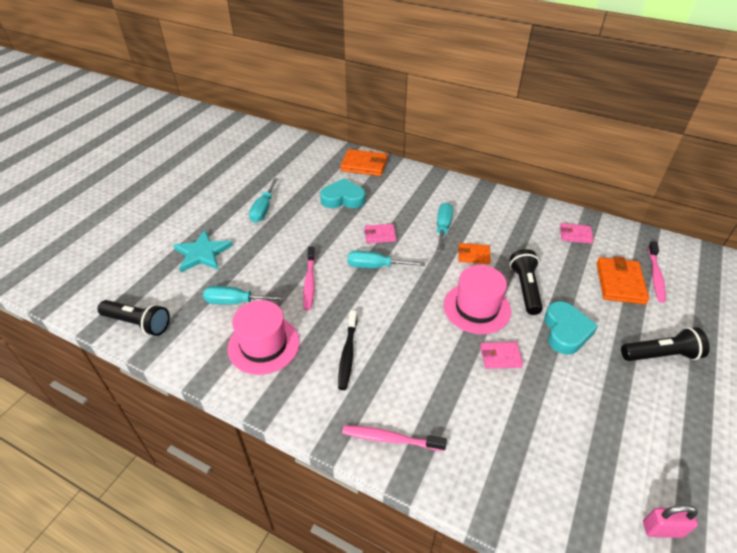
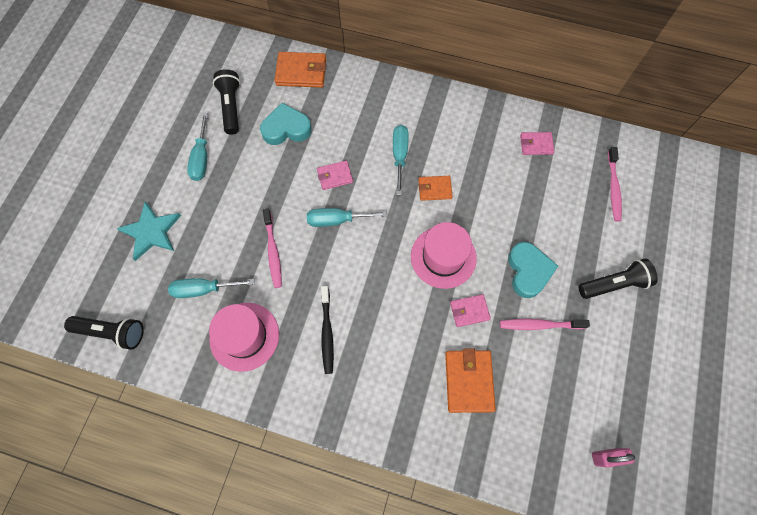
camera: 10 degrees left, 25 degrees up
pink toothbrush [342,426,447,451] -> pink toothbrush moved to [500,319,590,330]
black flashlight [510,249,543,315] -> black flashlight moved to [213,69,240,135]
orange wallet [597,256,649,305] -> orange wallet moved to [445,348,496,413]

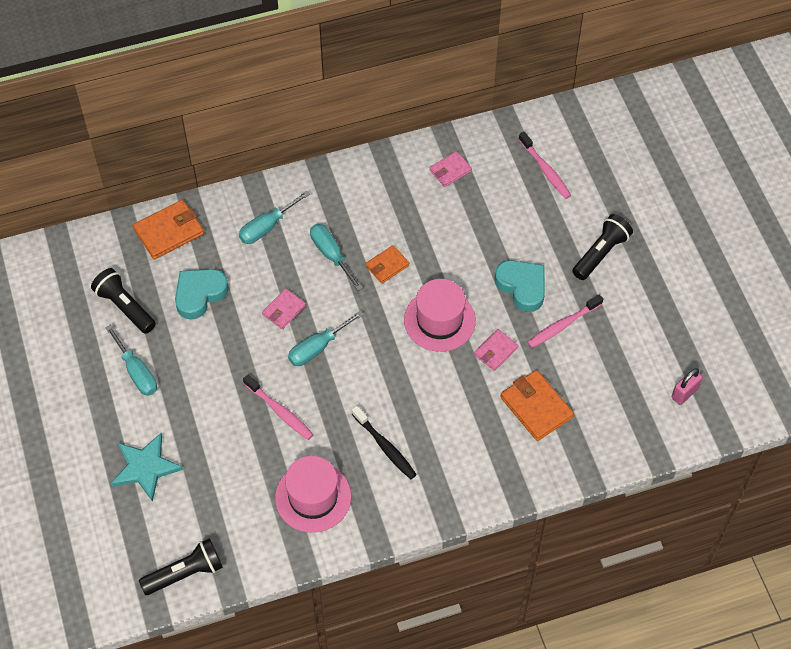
camera: 35 degrees left, 10 degrees down
turquoise screwdriver [168,278,255,298] -> turquoise screwdriver moved to [239,190,310,244]

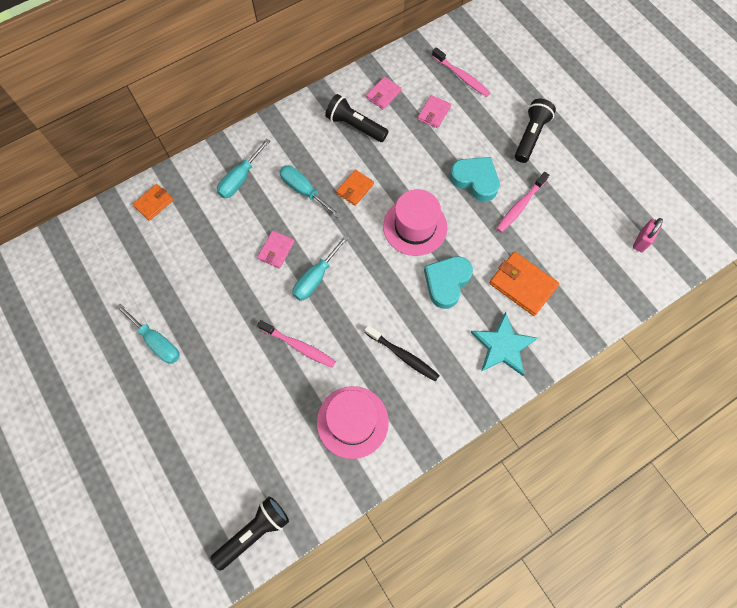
camera: 15 degrees left, 10 degrees up
black flashlight [91,268,156,334] -> black flashlight moved to [325,94,388,142]
turquoise star [111,433,184,502] -> turquoise star moved to [471,312,538,376]
orange wallet [133,200,204,260] -> orange wallet [133,184,173,221], size x0.61
turquoise heart [175,269,228,320] -> turquoise heart moved to [424,256,473,309]
pink wallet [474,329,519,371] -> pink wallet moved to [418,95,451,128]

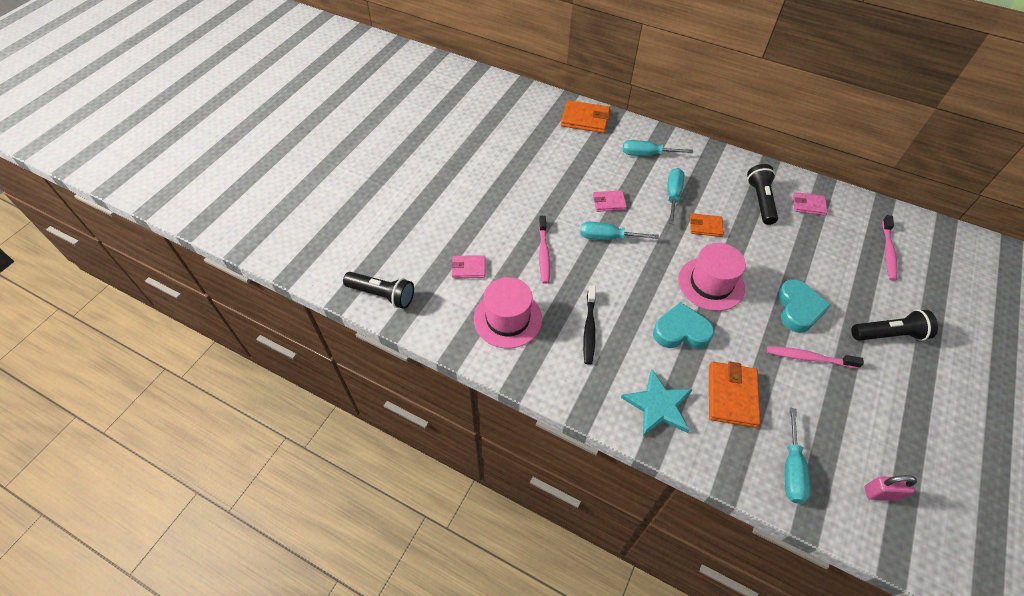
camera: 60 degrees right, 15 degrees down
turquoise screwdriver [116,304,180,364] -> turquoise screwdriver moved to [785,408,810,504]
orange wallet [133,184,173,221] -> orange wallet [561,100,610,133], size x1.64
pink wallet [418,95,451,128] -> pink wallet moved to [451,255,485,278]

